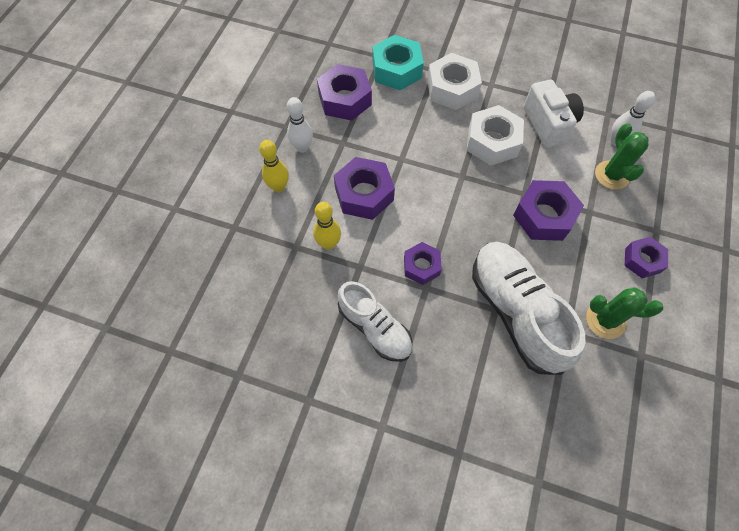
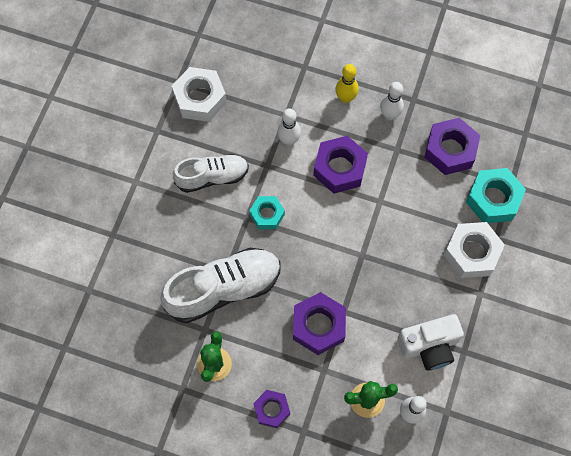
camera: 90 degrees right, 5 degrees up
yellow bowling pin [313,202,341,250] -> white bowling pin [277,108,301,146]
white shoe [338,281,412,362] -> white shoe turned 150 degrees counterclockwise [173,154,249,193]
purple nut [404,242,442,285] -> turquoise nut [249,196,285,229]
white nut [466,105,524,166] -> white nut moved to [172,67,227,122]

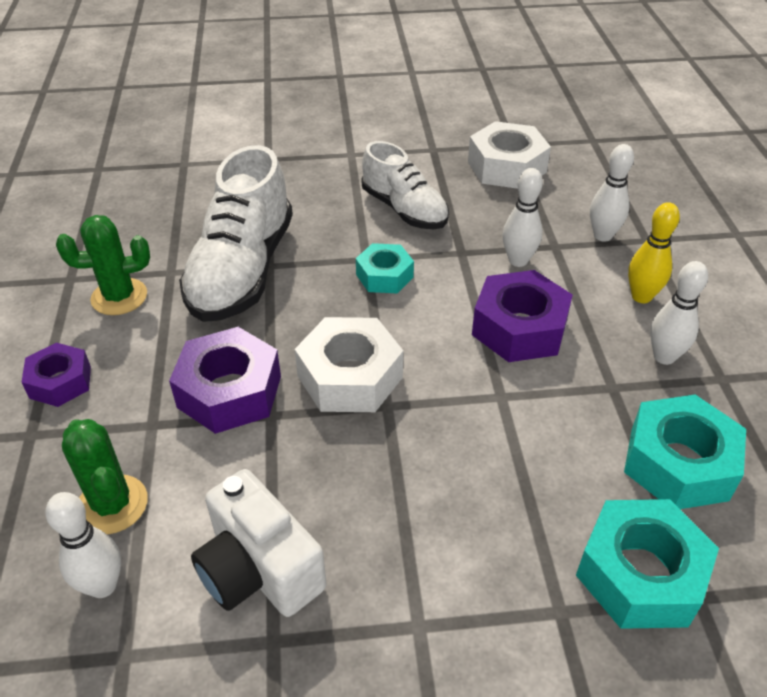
camera: 65 degrees right, 25 degrees down
white shoe [160,248,281,323] -> white shoe turned 60 degrees clockwise [179,145,293,322]
purple nut [424,118,480,175] -> turquoise nut [624,395,746,509]
white nut [443,222,505,278] -> white nut moved to [295,317,403,412]
none -> white bowling pin [590,144,634,242]

